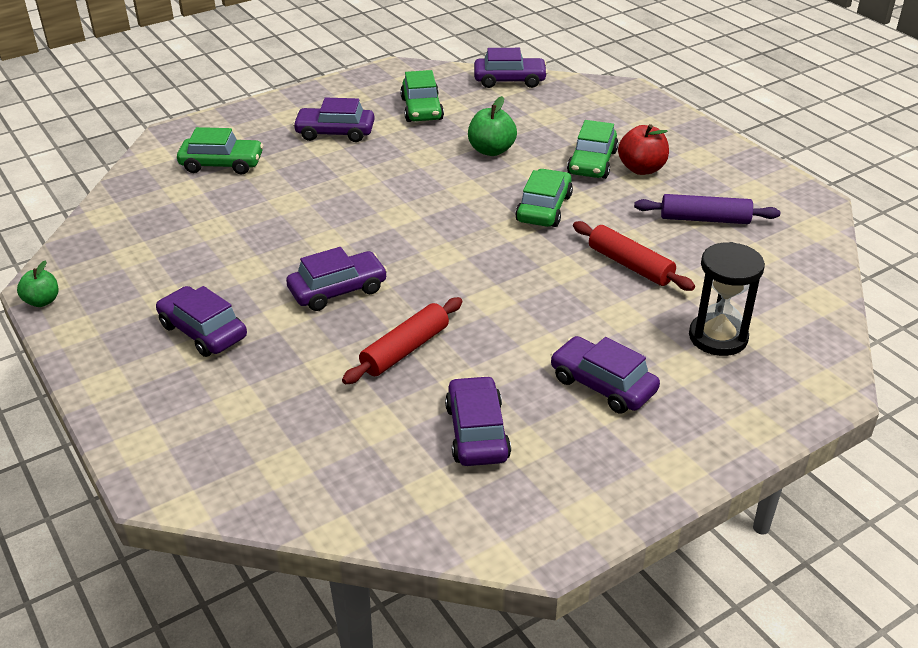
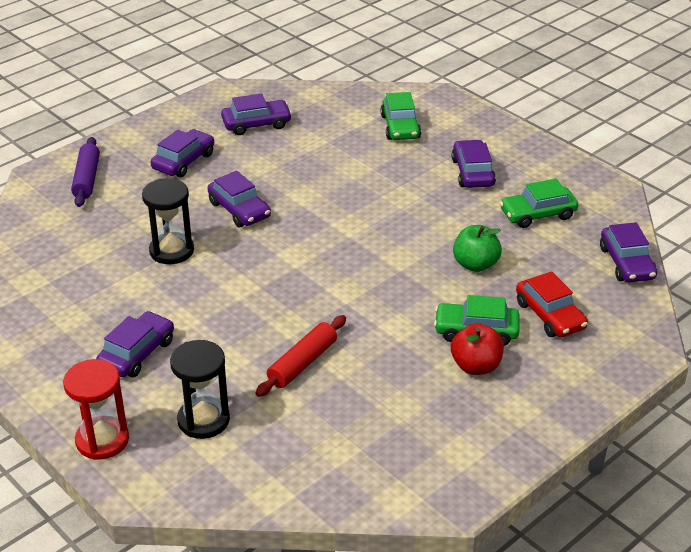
camera: 80 degrees right, 0 degrees up
green apple [17,260,58,307] -> none
red rolling pin [342,297,462,384] -> black hourglass [142,178,194,264]
purple car [445,376,511,466] -> purple car moved to [221,93,292,135]
green car [515,169,573,227] -> none
purple rolling pin [634,194,780,224] -> purple rolling pin moved to [71,137,100,207]
none -> red hourglass [63,359,129,460]
none -> red car [516,271,588,337]

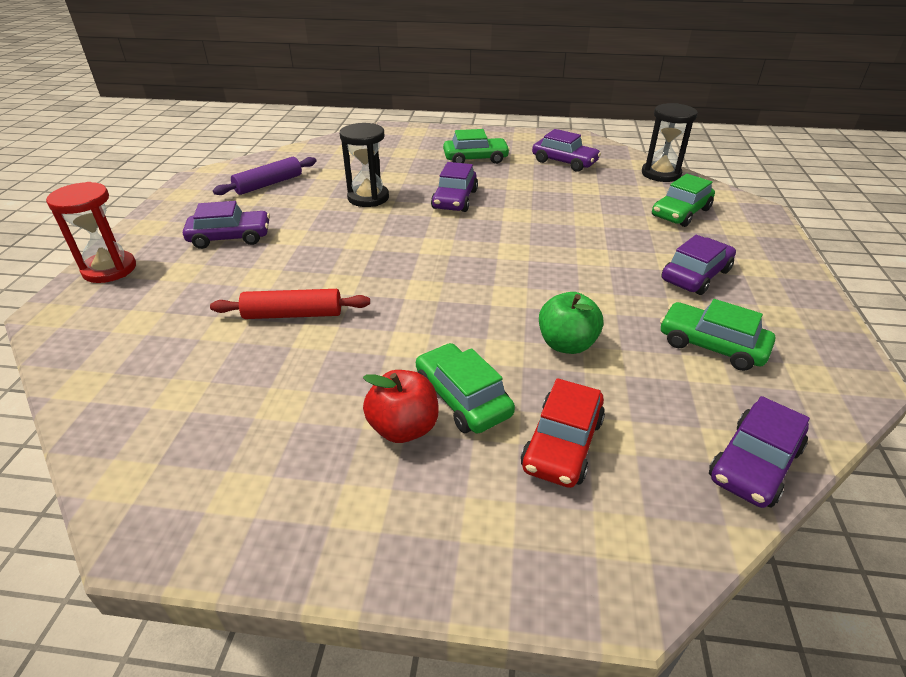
camera: 50 degrees right, 0 degrees up
purple rolling pin [71,137,100,207] -> purple rolling pin moved to [213,157,316,195]
purple car [150,129,214,177] -> green car [443,129,510,164]
black hourglass [170,340,230,439] -> black hourglass moved to [642,103,698,182]

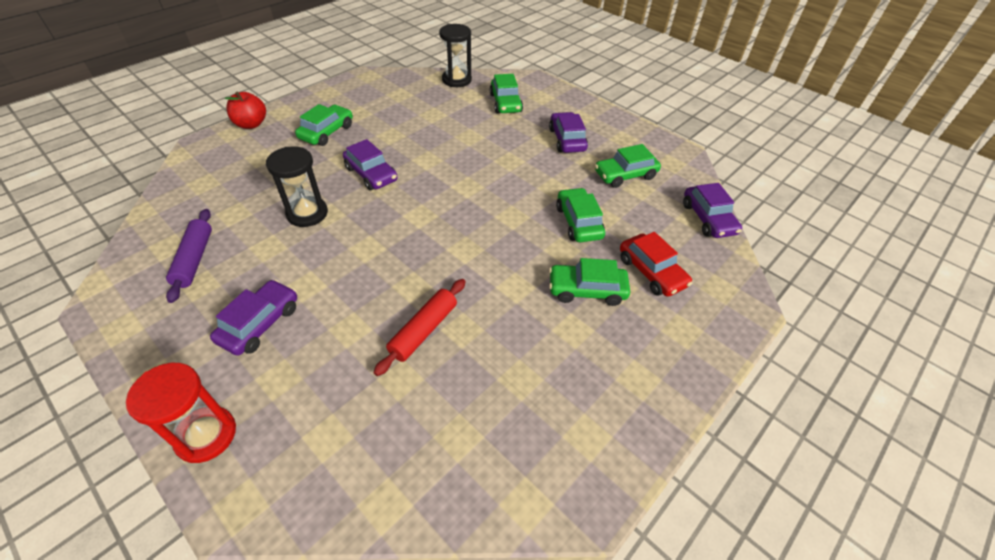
camera: 55 degrees left, 10 degrees up
red apple [363,370,439,443] -> red apple moved to [225,92,266,129]
purple car [532,129,601,172] -> none
green apple [539,292,604,354] -> green car [556,188,605,242]

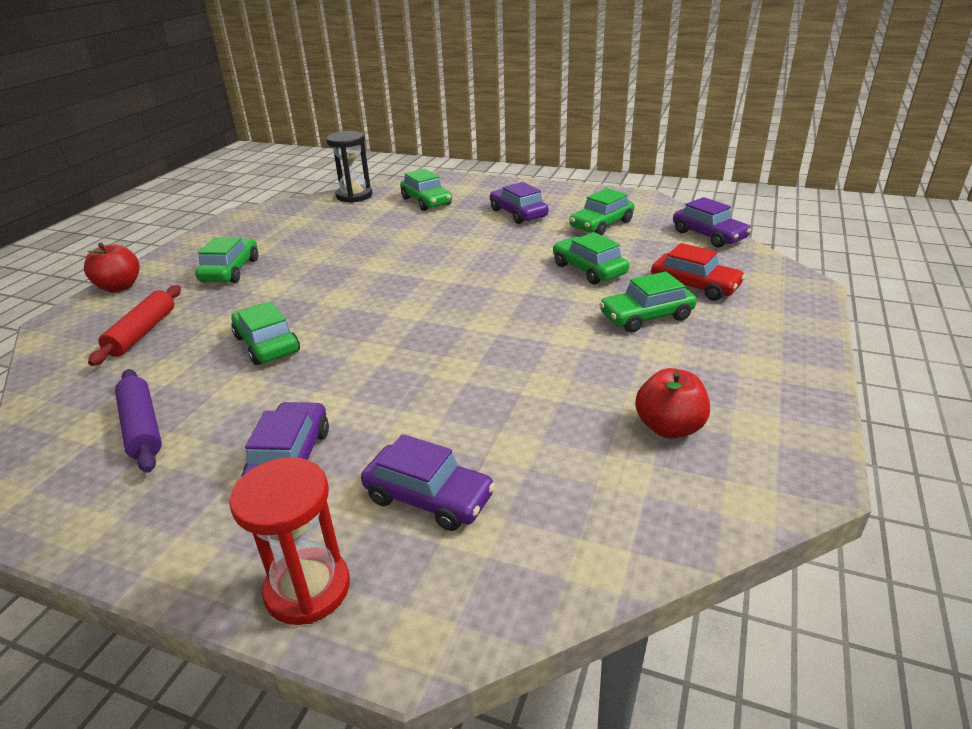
camera: 20 degrees left, 15 degrees down
black hourglass [266,146,328,227] -> green car [231,301,300,365]
purple car [343,139,398,190] -> purple car moved to [361,434,495,531]
red rolling pin [373,279,466,376] -> red rolling pin moved to [88,285,181,366]
none -> red apple [635,368,710,439]

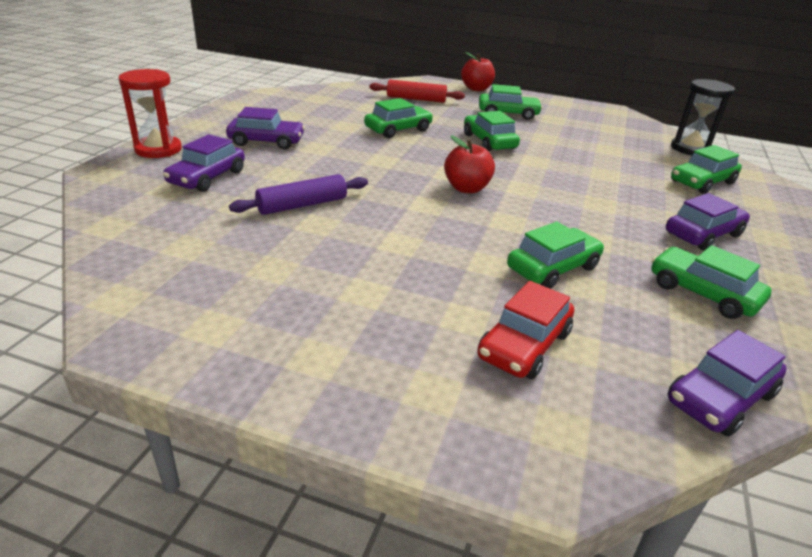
camera: 85 degrees right, 0 degrees up
purple rolling pin [115,369,162,473] -> purple rolling pin moved to [229,174,368,215]
green car [599,272,697,332] -> green car moved to [464,111,520,151]
red apple [635,368,710,439] -> red apple moved to [444,135,495,193]

